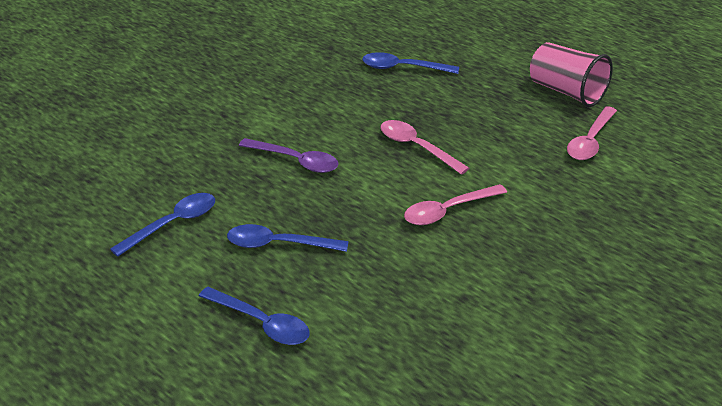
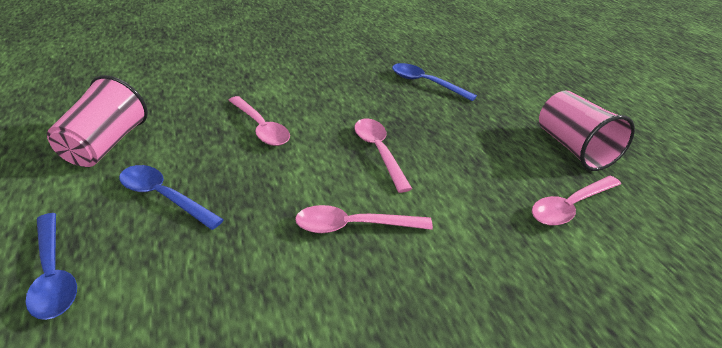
camera: 25 degrees right, 0 degrees up
blue spoon [110,193,215,257] -> pink cup [47,75,148,167]
purple spoon [239,138,339,173] -> pink spoon [228,96,290,146]

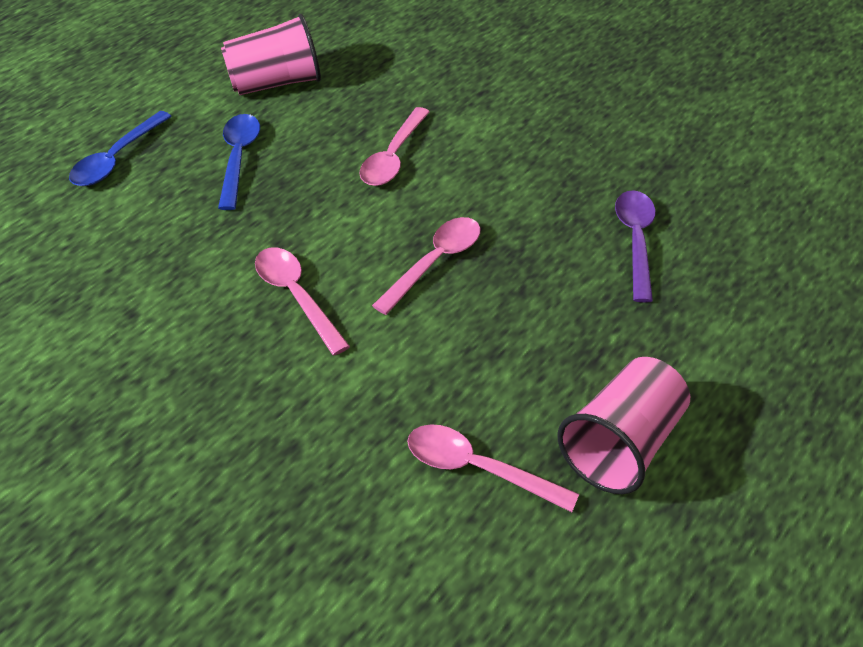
camera: 60 degrees right, 10 degrees up
blue spoon [392,63,477,101] -> purple spoon [615,190,656,303]

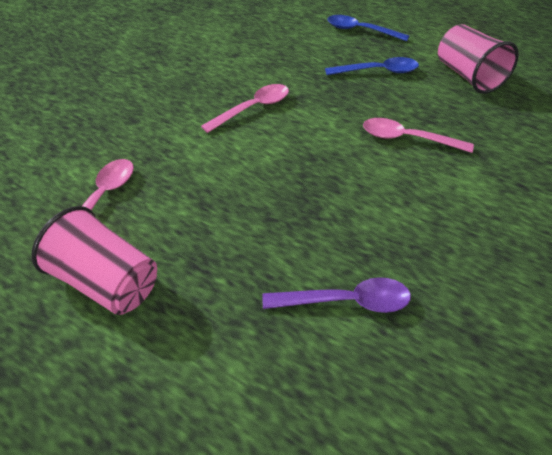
camera: 85 degrees right, 0 degrees up
pink spoon [372,217,480,315] -> none

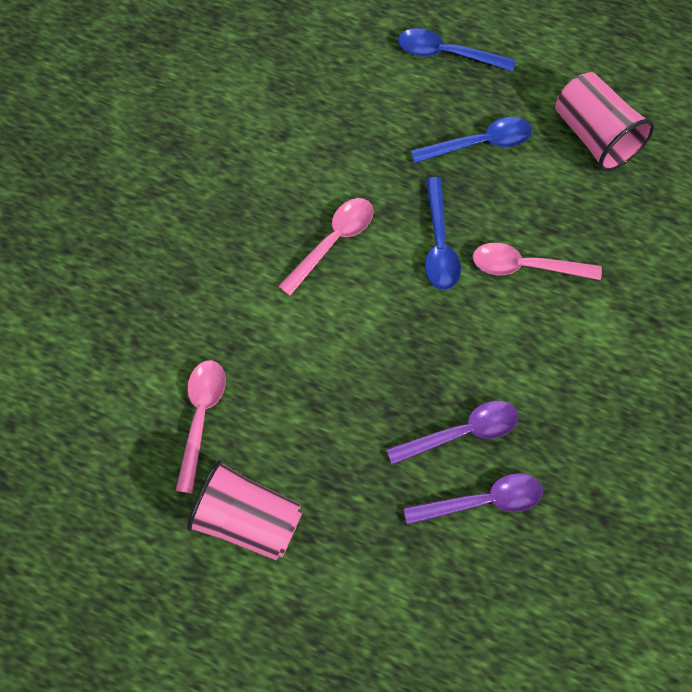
camera: 10 degrees left, 20 degrees up
none -> purple spoon [386,401,519,465]
none -> blue spoon [425,177,461,290]

